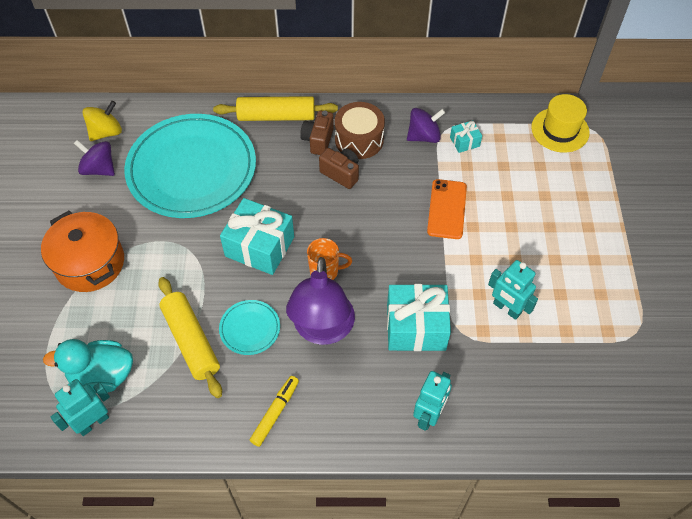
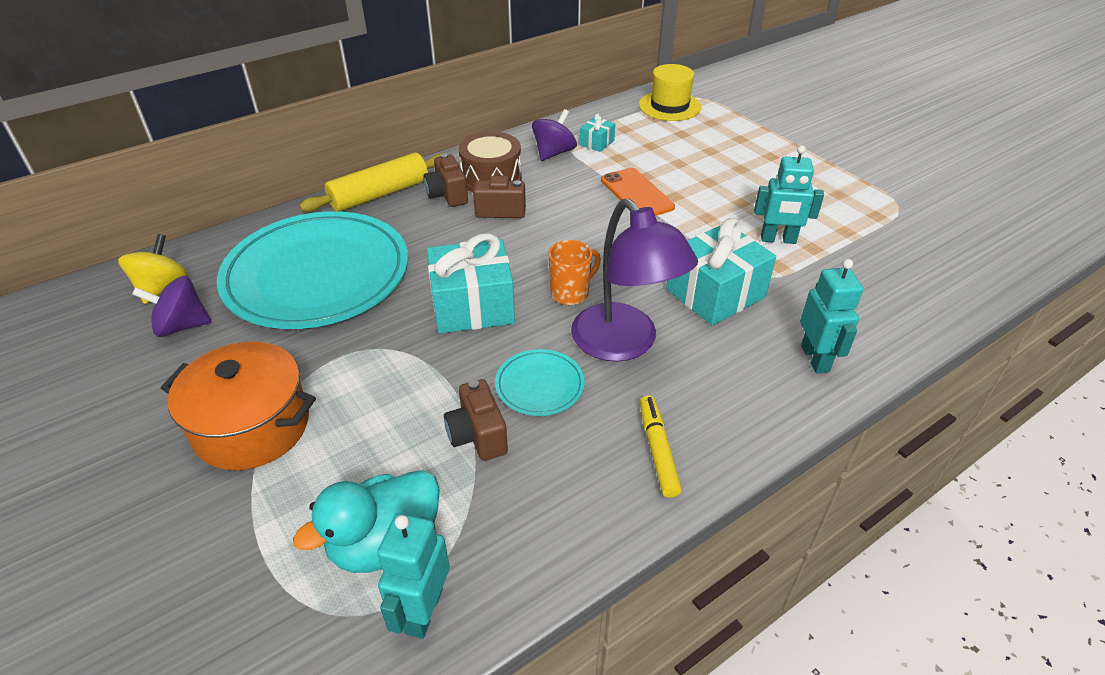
camera: 35 degrees left, 15 degrees down
yellow rolling pin [158,277,222,398] -> brown camera [444,379,508,461]

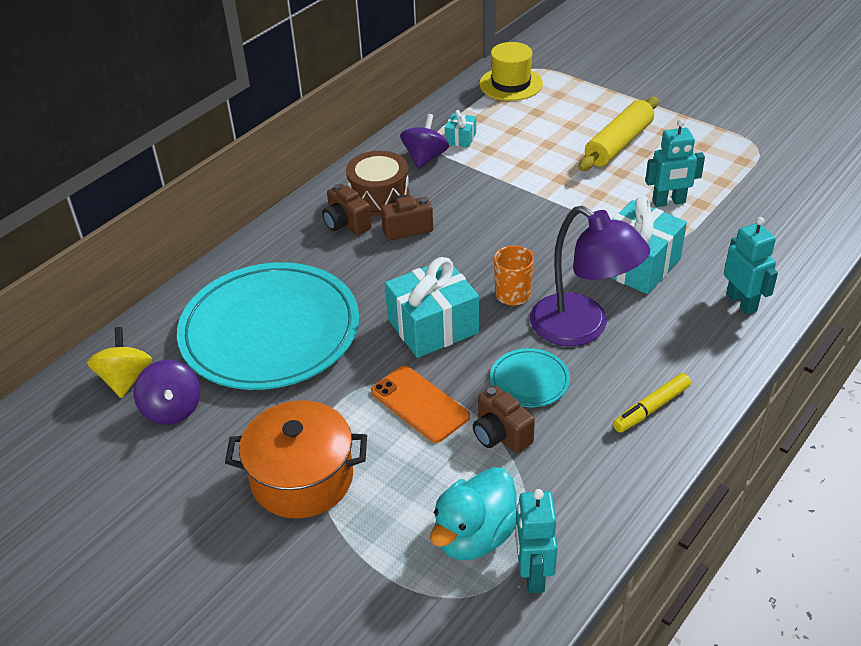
camera: 15 degrees left, 0 degrees up
purple spinning top [132,276,212,337] -> purple spinning top turned 90 degrees counterclockwise [134,360,200,425]
yellow rolling pin [299,153,441,212] -> yellow rolling pin moved to [579,97,659,171]
orange phone [601,168,675,216] -> orange phone moved to [371,366,470,443]
yellow marker [640,395,682,497] -> yellow marker turned 105 degrees counterclockwise [613,373,691,433]

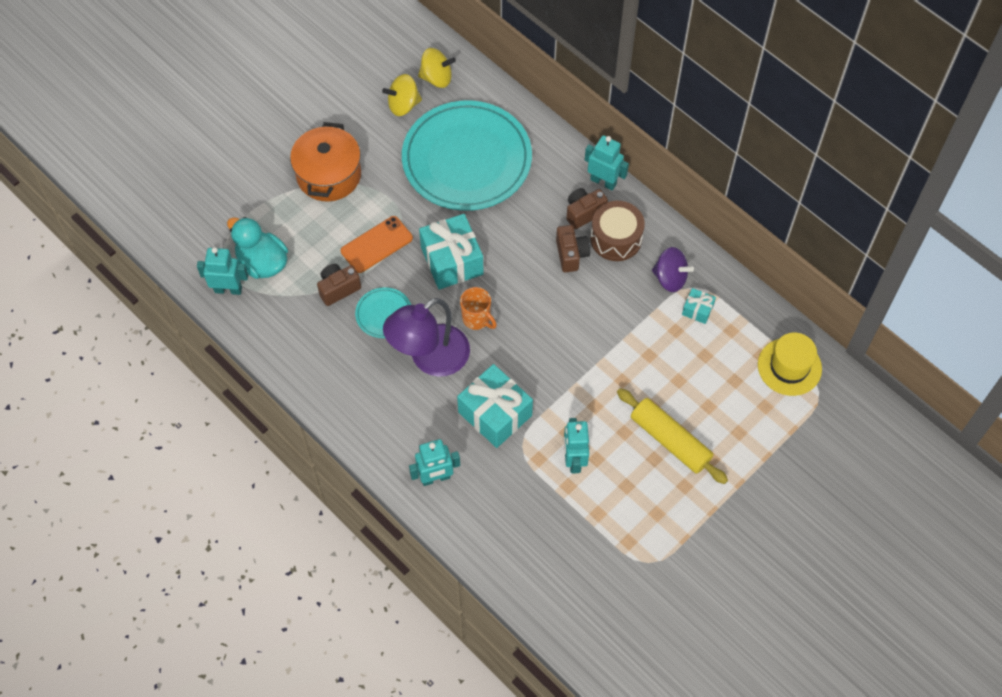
camera: 95 degrees right, 20 degrees up
purple spinning top [134,360,200,425] -> yellow spinning top [382,74,422,116]
yellow marker [613,373,691,433] -> none
none -> turquoise robot [585,135,629,191]

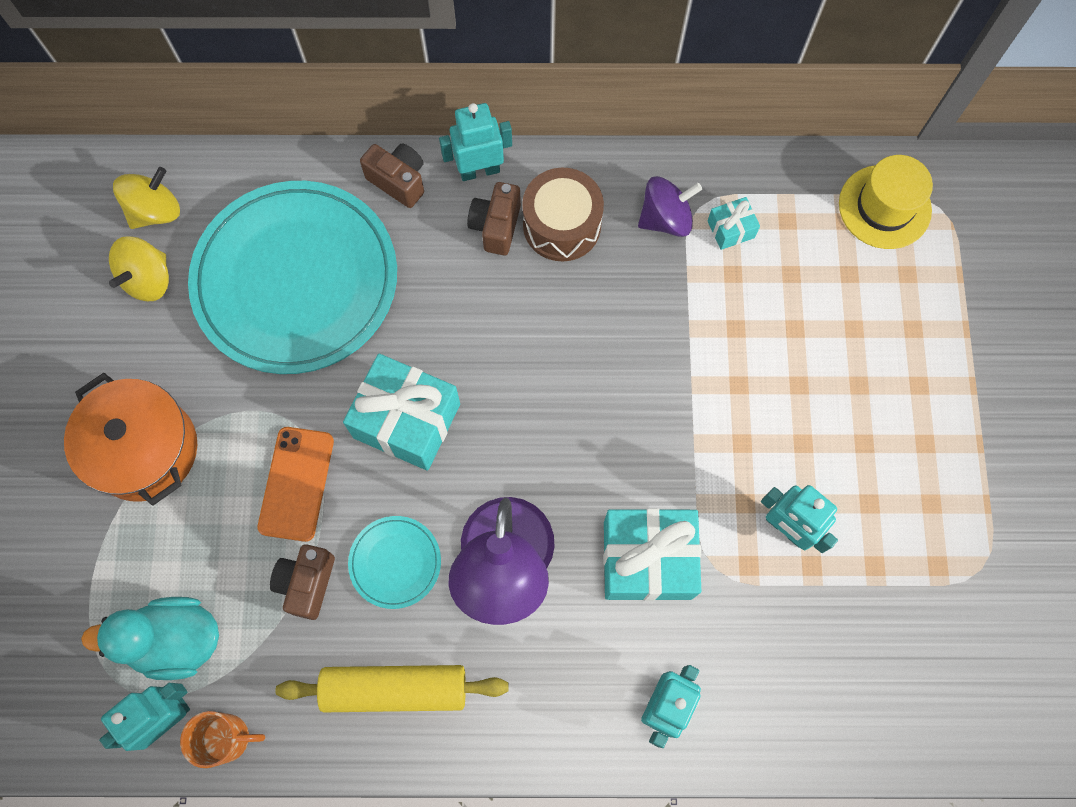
camera: 45 degrees left, 10 degrees up
orange mug [460,287,497,330] -> orange mug moved to [180,711,265,768]
brown camera [556,225,590,273] -> brown camera moved to [360,143,424,208]
yellow rolling pin [617,388,728,484] -> yellow rolling pin moved to [275,665,509,712]

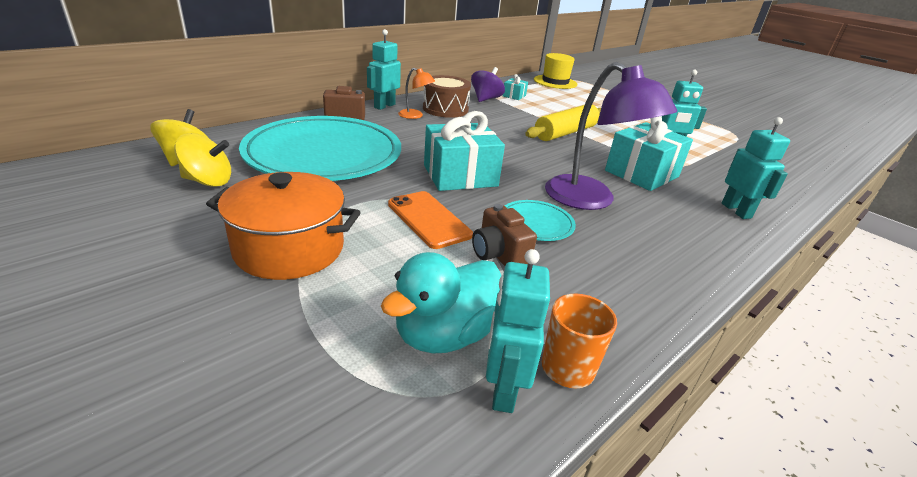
camera: 45 degrees left, 40 degrees down
yellow spinning top [109,236,169,301] -> yellow spinning top turned 75 degrees counterclockwise [174,133,231,187]
yellow rolling pin [275,665,509,712] -> yellow rolling pin moved to [525,105,601,141]
brown camera [467,182,521,255] -> orange lamp [398,68,435,119]

